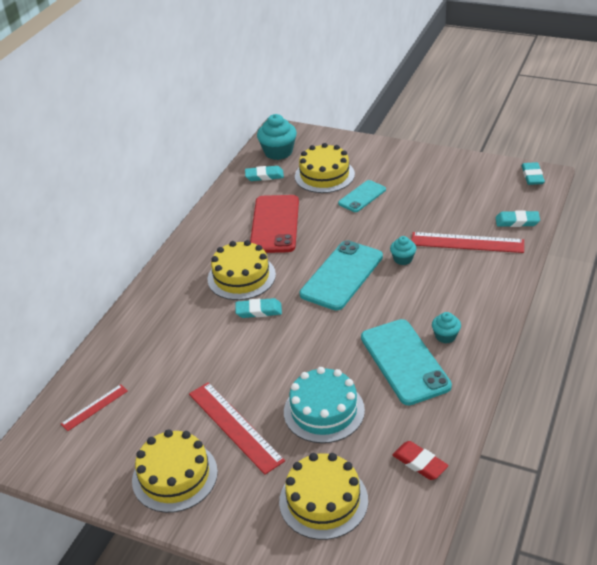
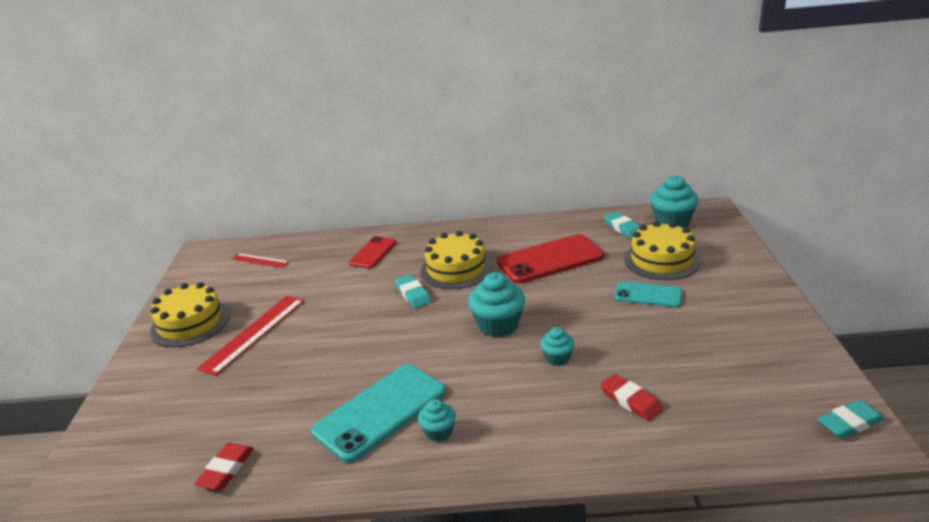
camera: 65 degrees right, 10 degrees down
yellow cake [279,453,368,540] -> none
turquoise cake [284,367,365,443] -> none
turquoise phone [300,240,383,310] -> turquoise cupcake [468,272,525,337]
red ruler [411,232,524,253] -> red eraser [600,374,663,421]
turquoise eraser [495,210,540,227] -> none
none -> red phone [349,236,396,269]

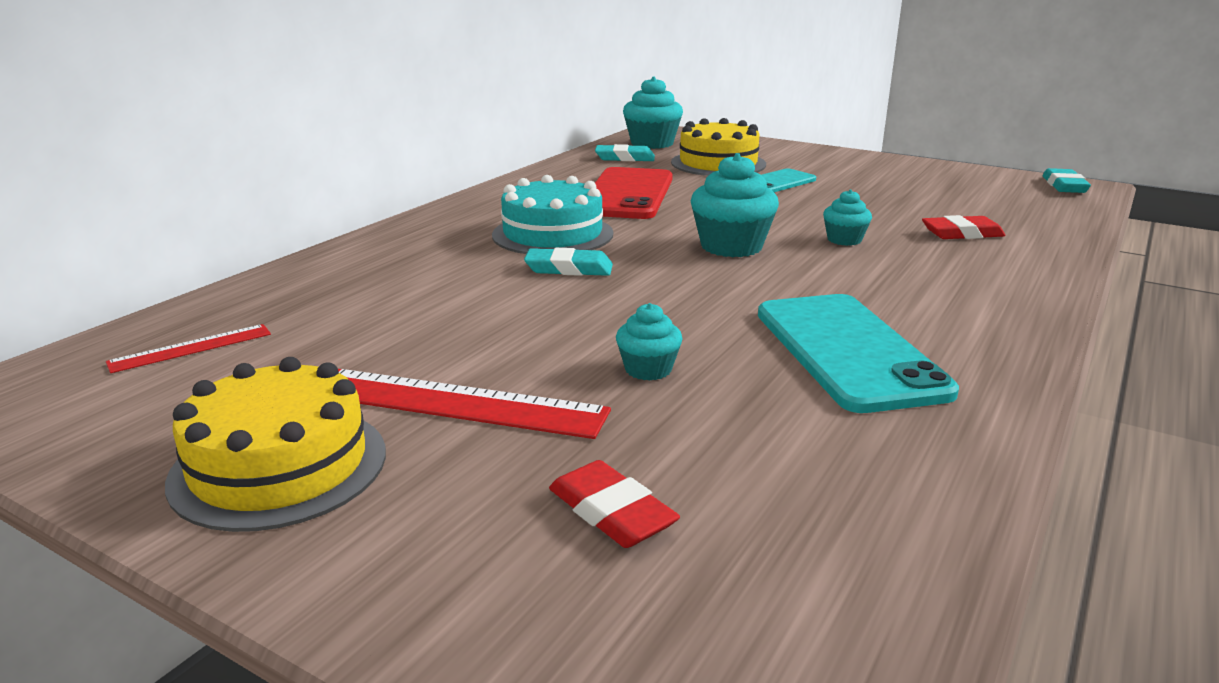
camera: 60 degrees left, 5 degrees down
red eraser [194,443,254,490] -> red eraser moved to [549,460,680,548]
red ruler [197,296,304,376] -> red ruler turned 45 degrees counterclockwise [338,369,611,439]
red phone [349,236,396,269] -> none
turquoise cupcake [418,399,456,442] -> turquoise cupcake moved to [616,303,683,381]
yellow cake [420,231,492,289] -> turquoise cake [492,175,613,254]

